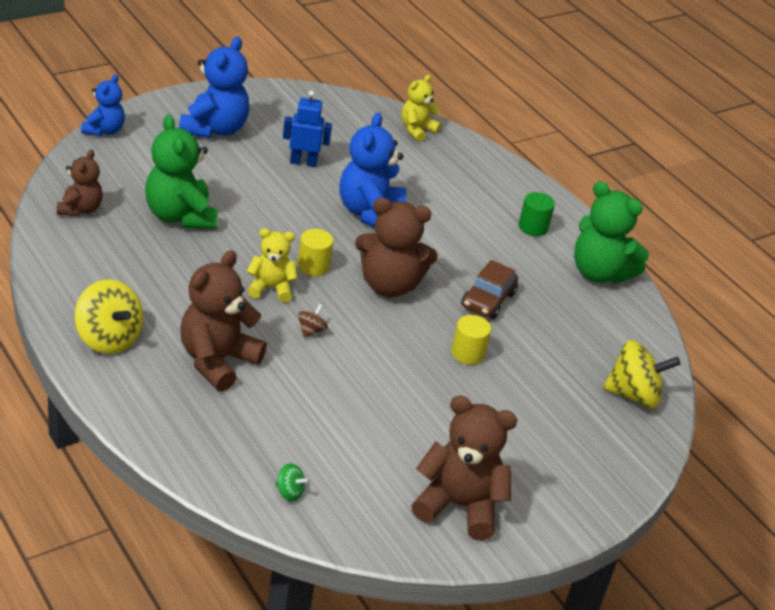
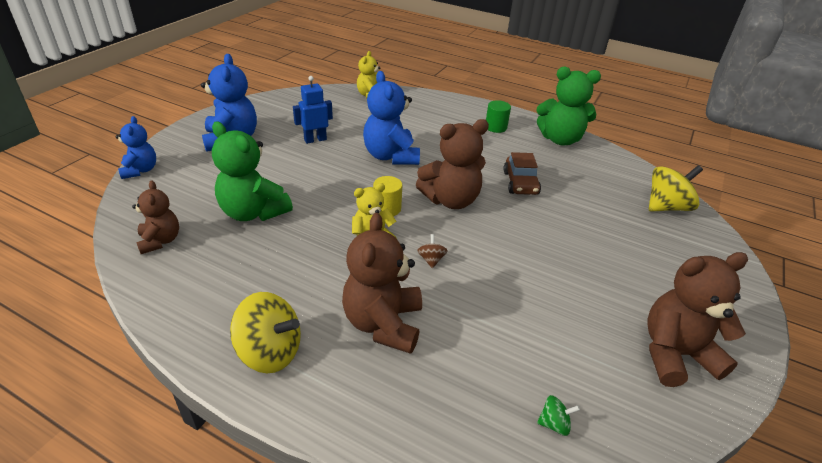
camera: 25 degrees left, 0 degrees up
yellow cylinder [451,315,491,365] -> none

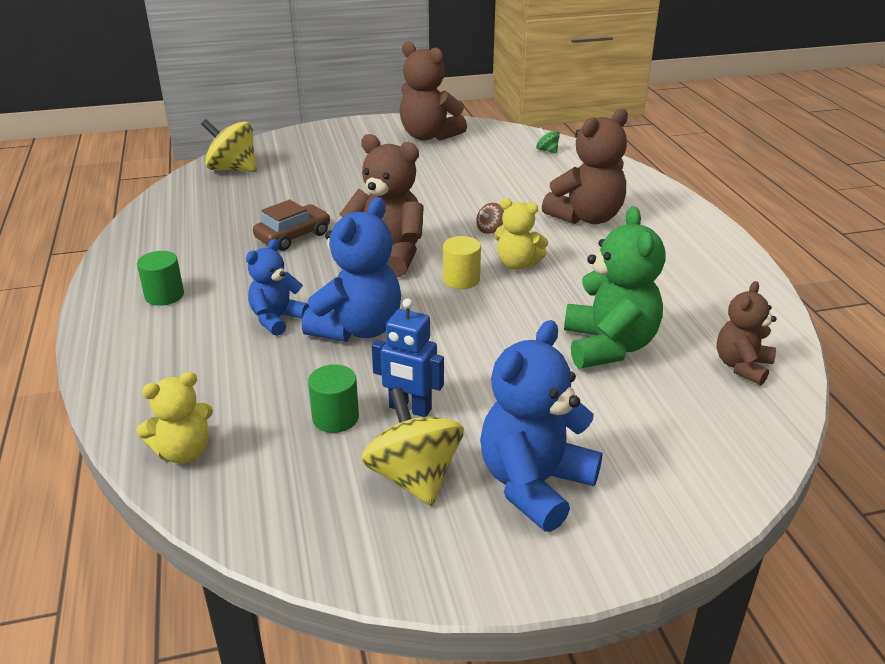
camera: 130 degrees left, 5 degrees down
blue teddy bear [116,116,156,179] -> blue teddy bear moved to [246,239,309,336]
yellow spinning top [230,292,301,373] -> yellow spinning top moved to [361,388,464,506]
green teddy bear [536,66,601,146] -> none
none -> green cylinder [308,364,359,433]

